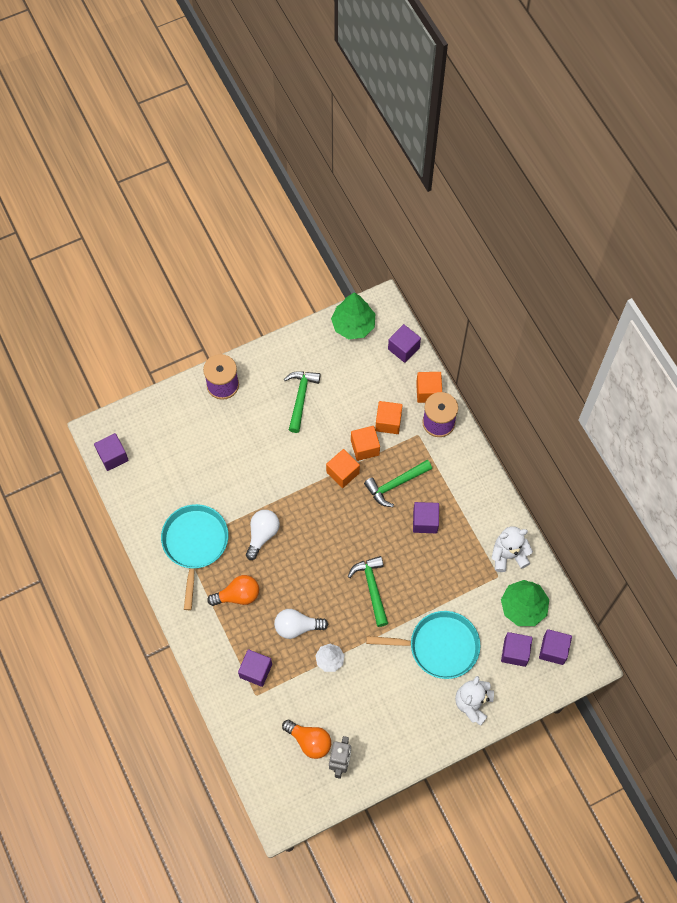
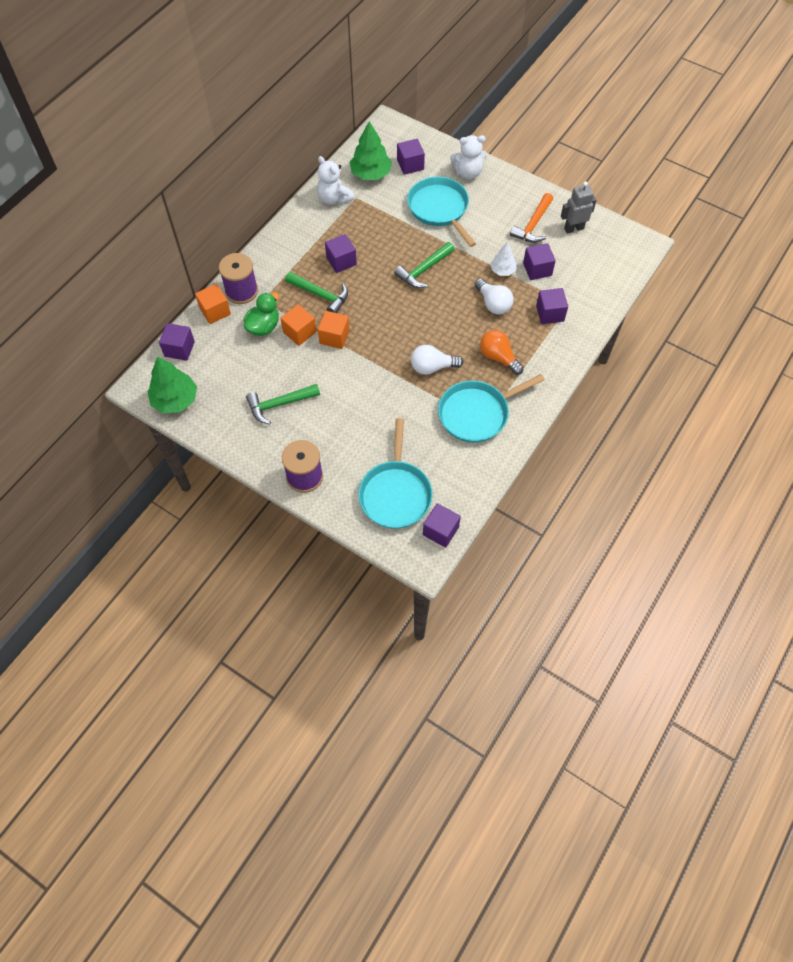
camera: 120 degrees left, 5 degrees down
orange light bulb [282,720,331,759] -> none
orange cube [375,401,403,434] -> green duck [243,292,279,336]
purple cube [539,629,572,665] -> purple cube moved to [523,243,556,280]
none -> turquoise pan [358,418,433,529]
none -> orange hammer [510,193,553,243]

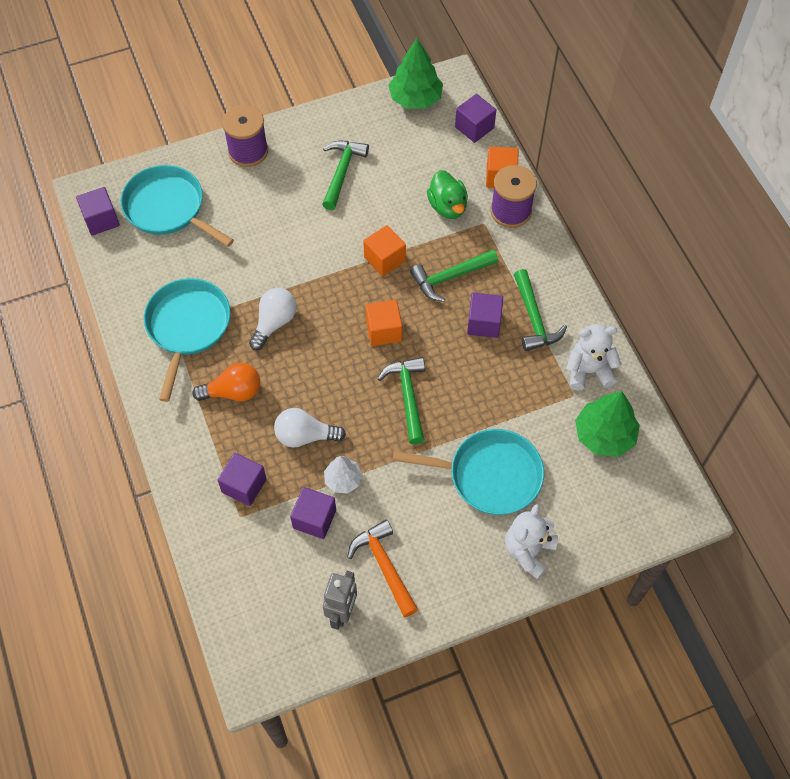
camera: 125 degrees right, 0 degrees up
orange cube [280,304,316,346] -> orange cube moved to [366,300,402,346]
purple cube [397,139,425,175] -> none
none -> green hammer [514,269,567,351]

